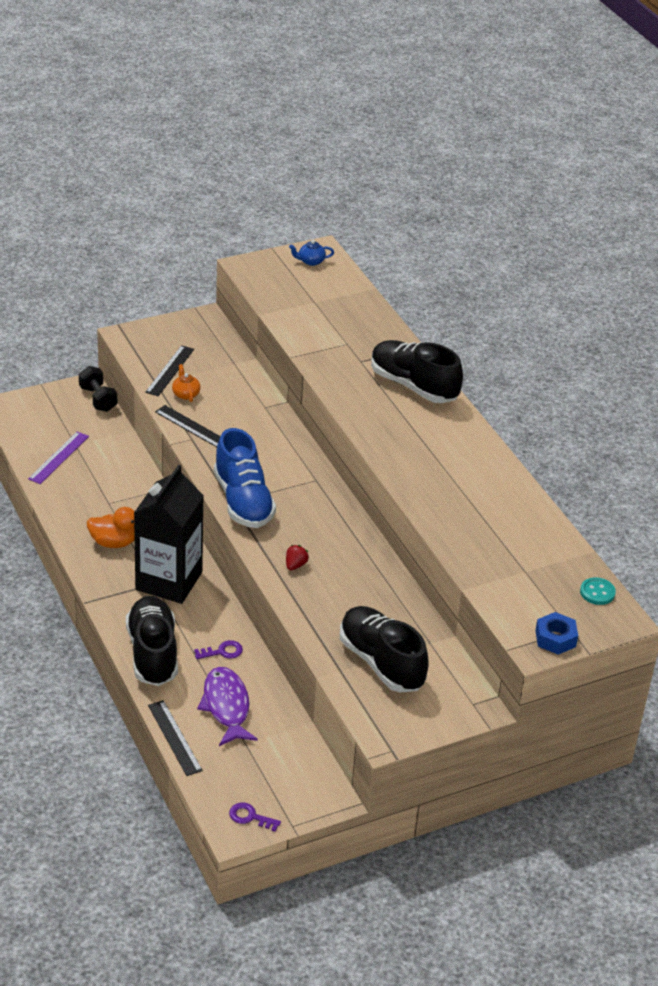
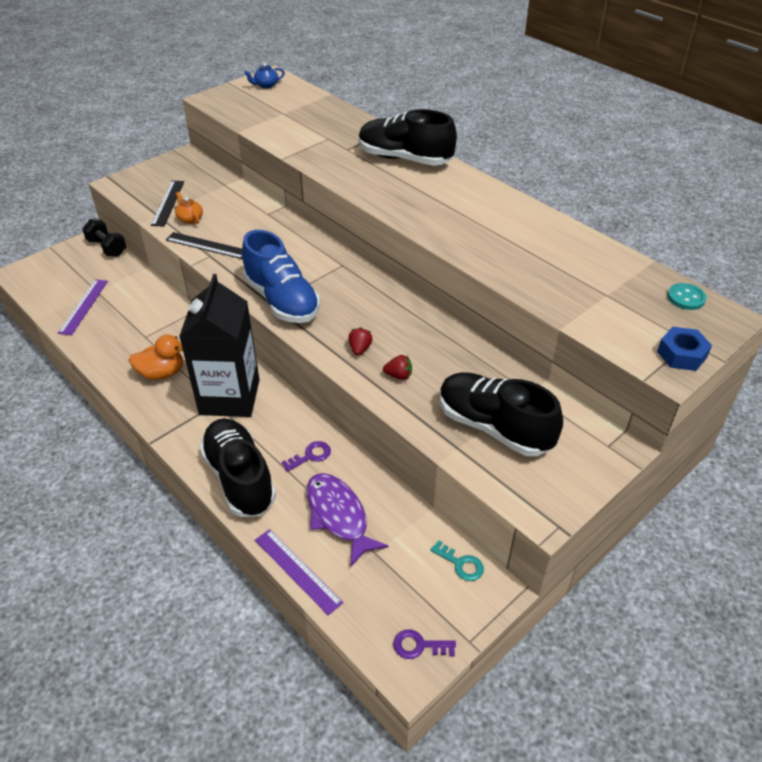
camera: 15 degrees left, 5 degrees up
black ruler [148,700,203,776] -> purple ruler [255,529,343,616]
none -> red strawberry [383,355,412,380]
none -> turquoise key [430,540,484,581]

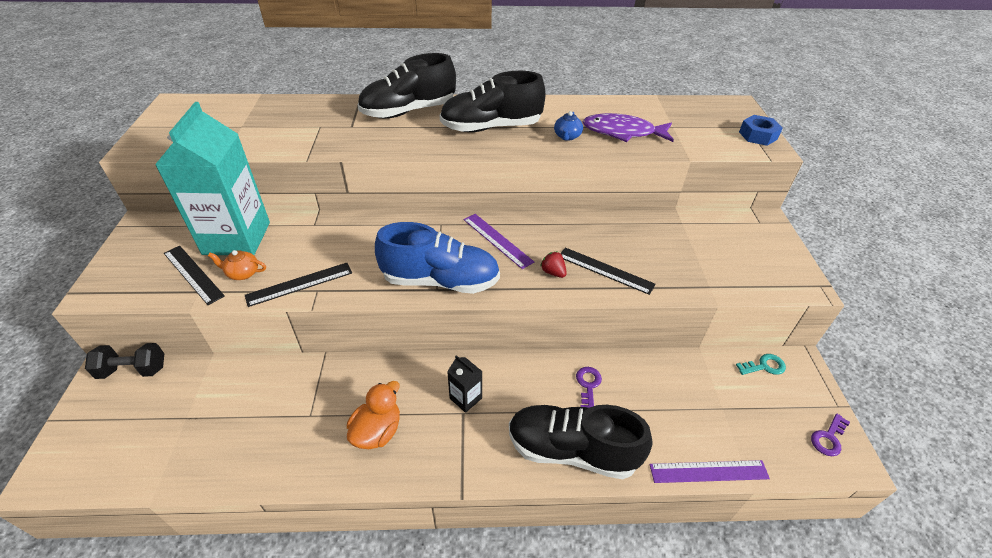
camera: 50 degrees left, 0 degrees up
purple ruler [58,279,108,335] -> purple ruler moved to [464,214,534,269]
black carton [179,274,259,417] -> black carton [447,355,483,413], size x0.41
blue teapot [244,63,285,88] -> blue teapot moved to [554,111,583,141]
purple fish [307,473,389,567] -> purple fish moved to [582,113,674,142]
red strawberry [383,355,412,380] -> black ruler [560,247,656,295]
black shoe [440,372,563,456] -> black shoe moved to [439,71,545,132]
turquoise button [667,283,706,310] -> none
none -> turquoise carton [155,102,270,255]

